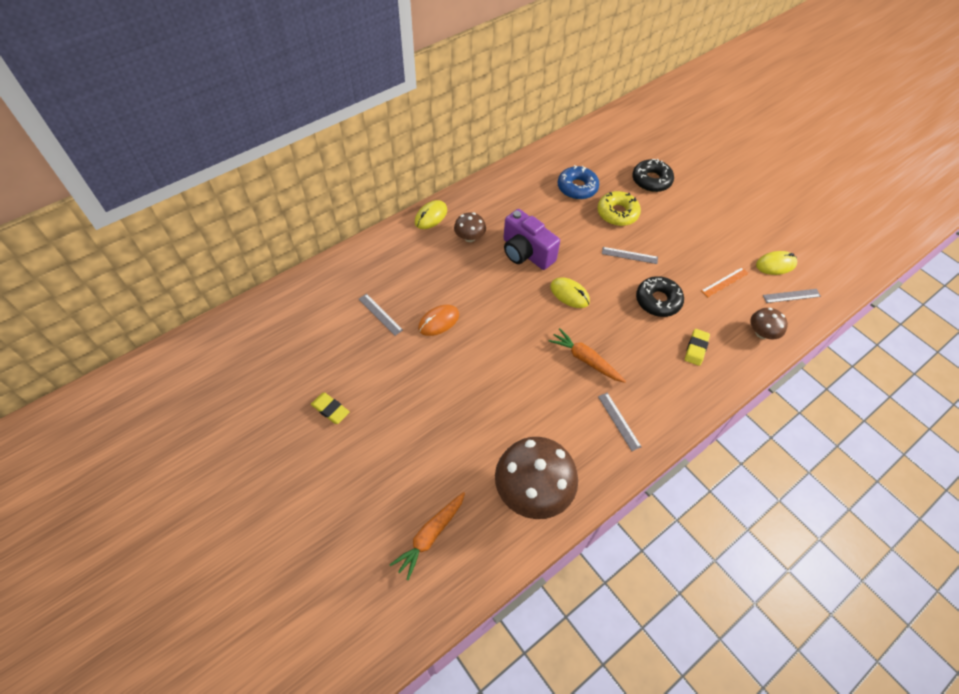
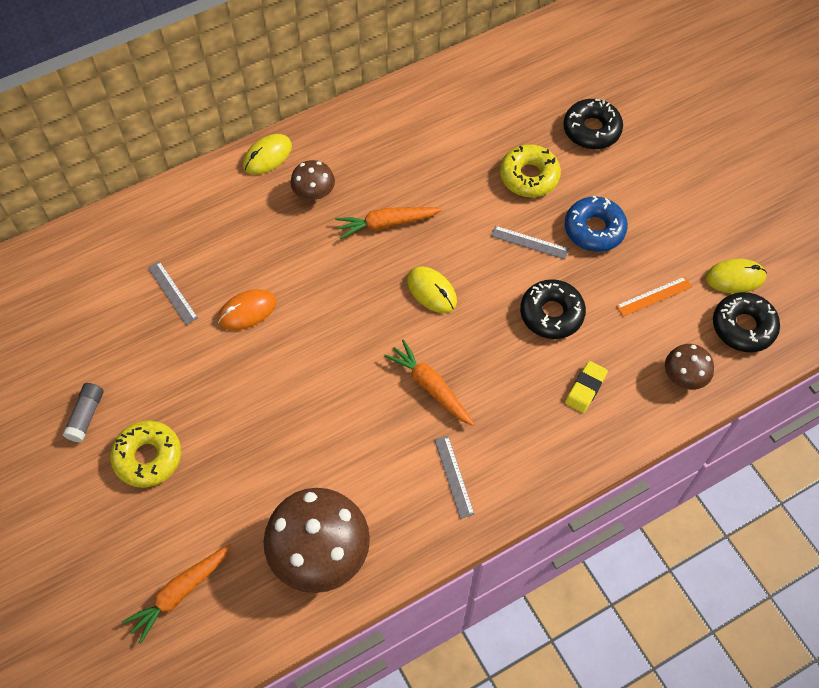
camera: 10 degrees right, 5 degrees up
yellow eraser [311,393,350,424] -> grey glue stick [63,383,103,443]
purple camera [503,209,560,270] -> orange carrot [335,207,442,239]
blue donut [558,165,599,200] -> blue donut moved to [564,196,628,252]
grey ruler [763,289,821,303] -> black donut [713,292,780,352]
none -> yellow donut [110,421,181,488]

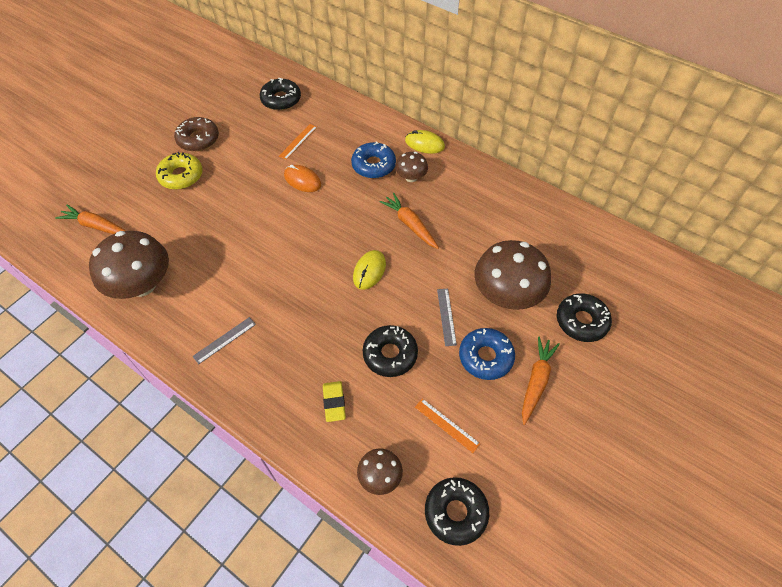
camera: 65 degrees right, 5 degrees down
grey glue stick [63,383,103,443] -> brown donut [174,117,219,151]
grey ruler [148,261,198,325] -> orange ruler [279,124,317,160]
orange carrot [384,339,474,426] -> orange carrot moved to [522,336,560,425]
yellow donut [500,144,561,197] -> brown mushroom [474,240,551,310]
yellow eraser [565,361,608,413] -> yellow eraser turned 75 degrees clockwise [323,381,346,422]
yellow mouse [706,259,767,293] -> none
none -> black donut [260,78,301,110]
none -> blue donut [351,141,396,178]

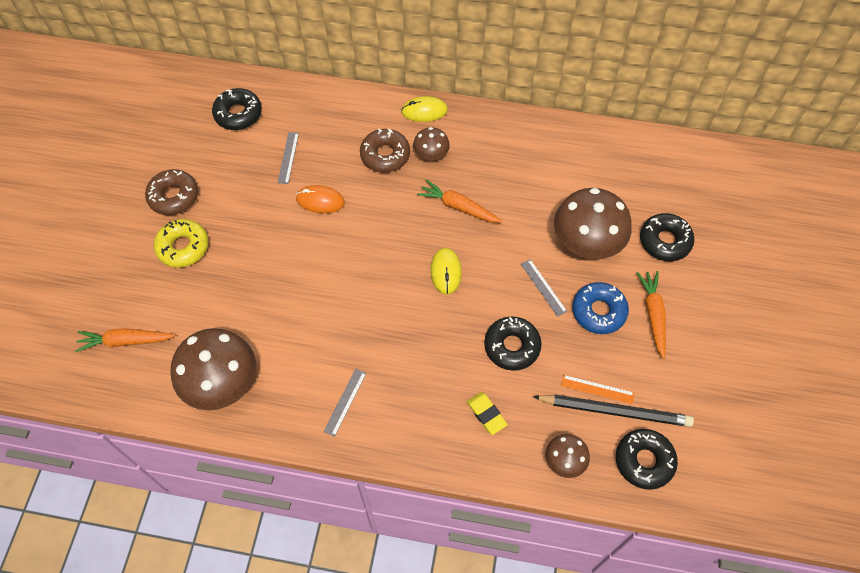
camera: 25 degrees left, 5 degrees up
orange ruler [279,124,317,160] -> grey ruler [278,132,299,184]
blue donut [351,141,396,178] -> brown donut [360,128,410,173]
none -> black pencil [533,395,694,427]

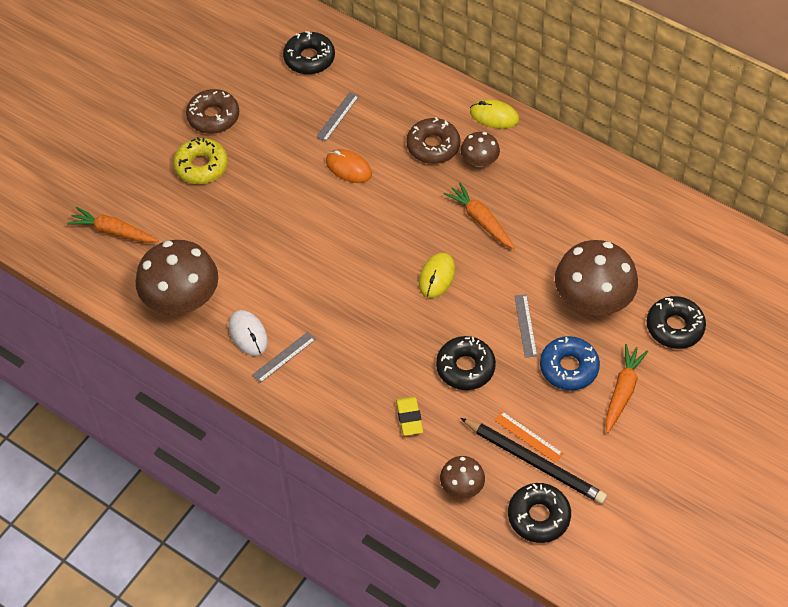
camera: 25 degrees right, 5 degrees down
none -> white mouse [229,310,268,356]

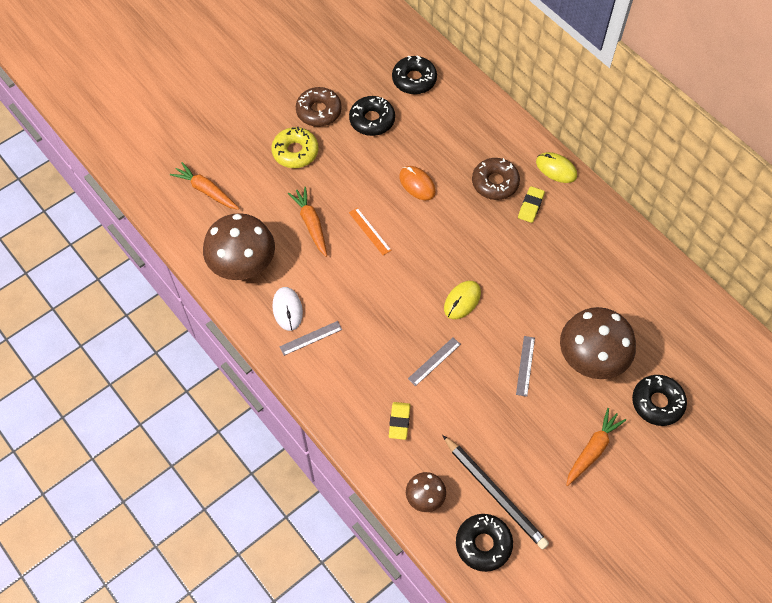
camera: 15 degrees right, 5 degrees up
grey ruler [316,92,359,142] -> grey ruler moved to [408,337,461,386]
black donut [436,336,496,390] -> black donut moved to [349,96,395,136]
orange carrot [444,182,515,249] -> orange carrot moved to [288,187,327,257]
brown mushroom [460,132,500,167] -> yellow eraser [518,186,545,223]
orange ruler [494,411,563,463] -> orange ruler moved to [349,208,392,255]
blue donut [540,336,600,390] -> none

